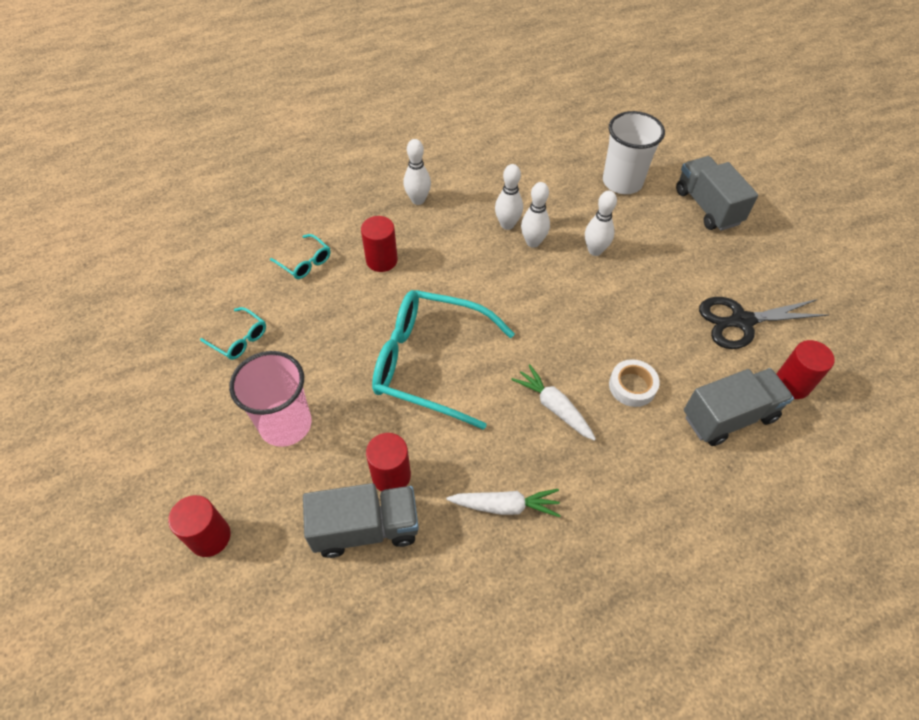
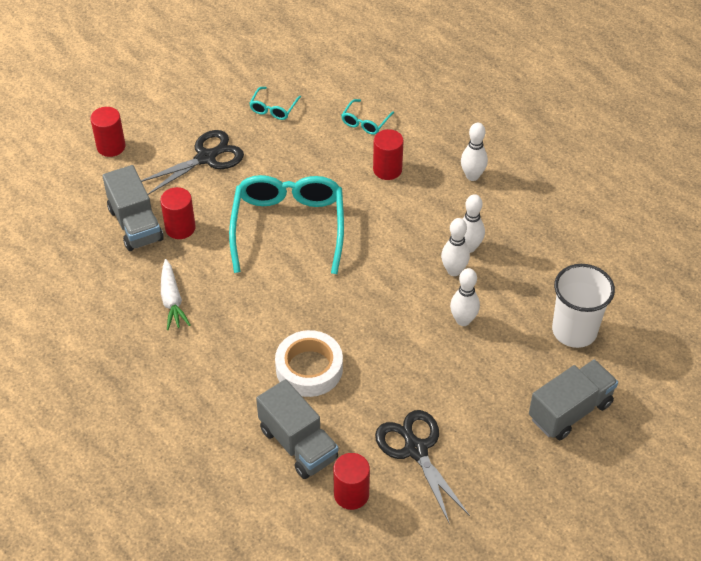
camera: 75 degrees right, 5 degrees down
pink cup [229,351,312,447] -> black scissors [141,130,244,195]
white carrot [511,364,596,441] -> none
white tape [609,359,660,407] -> white tape [275,330,343,397], size x1.55

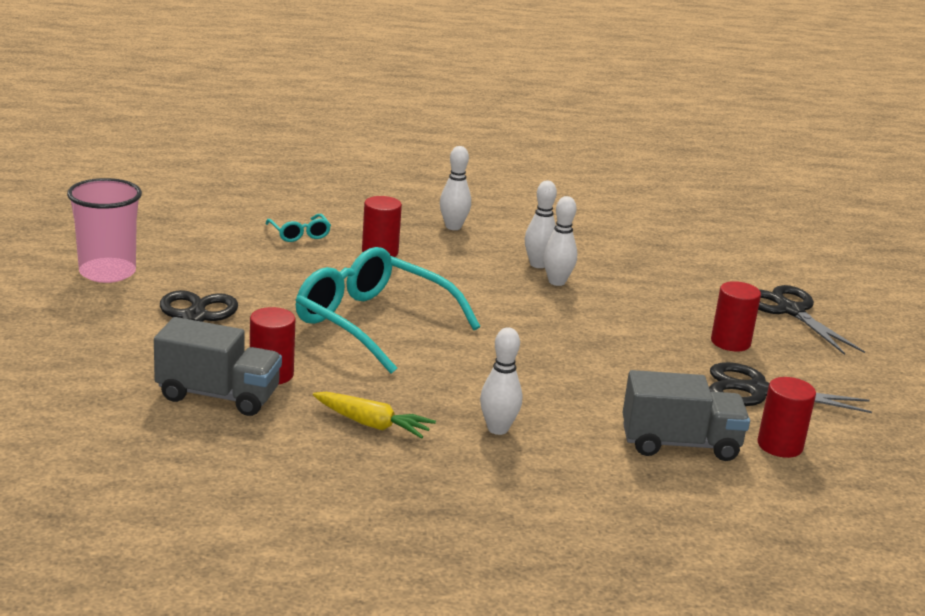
camera: 55 degrees left, 25 degrees down
red cylinder [90,107,126,157] -> red cylinder moved to [711,281,761,352]
white carrot [161,259,190,330] -> yellow carrot [313,392,436,439]
turquoise glasses [249,87,301,120] -> none
white tape [275,330,343,397] -> none
white bowling pin [450,268,480,326] -> white bowling pin moved to [480,328,522,435]
grey truck [529,360,618,440] -> black scissors [758,285,865,355]
white cup [552,264,615,348] -> none
none -> pink cup [67,178,142,283]

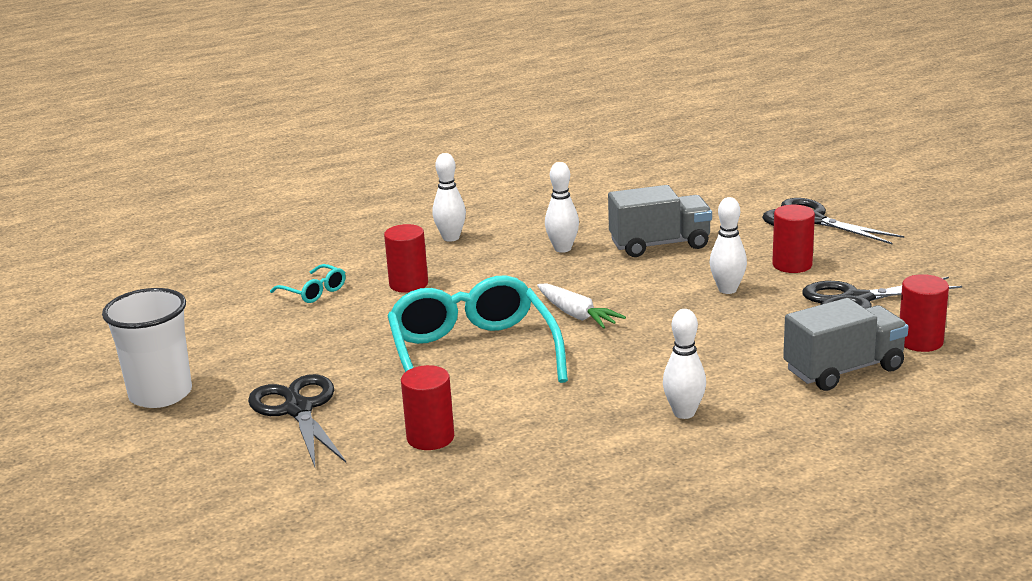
camera: 20 degrees left, 0 degrees up
pink cup [67,178,142,283] -> white cup [102,288,192,408]
grey truck [154,317,282,416] -> grey truck moved to [608,185,712,257]
turquoise glasses [296,247,480,374] -> turquoise glasses turned 60 degrees clockwise [387,275,568,383]
yellow carrot [313,392,436,439] -> none
white bowling pin [543,196,577,286] -> white bowling pin moved to [710,197,747,294]
none -> white carrot [537,283,626,329]

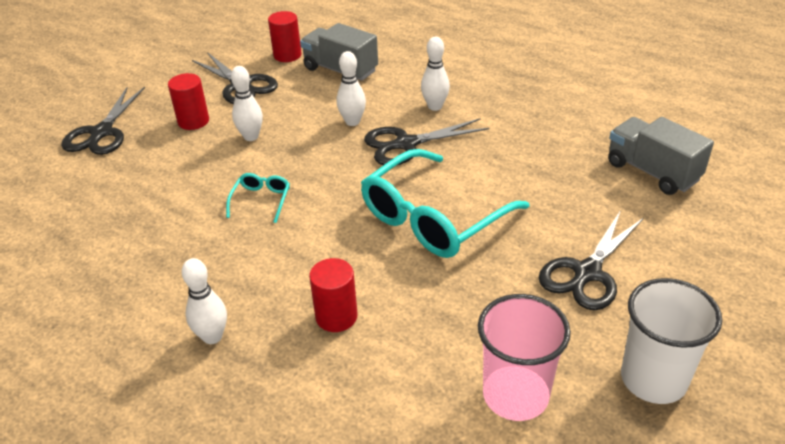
camera: 120 degrees left, 15 degrees up
turquoise glasses [270,264,346,303] -> turquoise glasses moved to [226,173,290,223]
red cylinder [401,365,454,450] -> none
white carrot [537,283,626,329] -> none
white bowling pin [545,162,579,253] -> white bowling pin moved to [336,51,366,126]
grey truck [608,185,712,257] -> grey truck moved to [608,117,714,195]
none -> black scissors [364,118,489,165]
none -> pink cup [478,294,571,421]

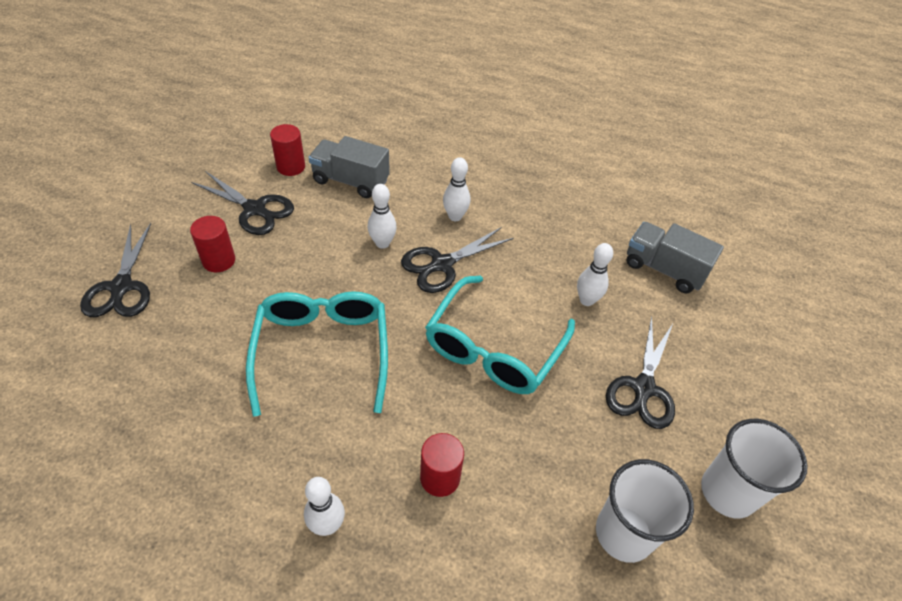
camera: 20 degrees left, 10 degrees up
turquoise glasses [226,173,290,223] -> turquoise glasses [246,291,388,417], size x2.33
white bowling pin [231,66,263,141] -> white bowling pin moved to [577,243,613,306]
pink cup [478,294,571,421] -> white cup [596,459,694,563]

